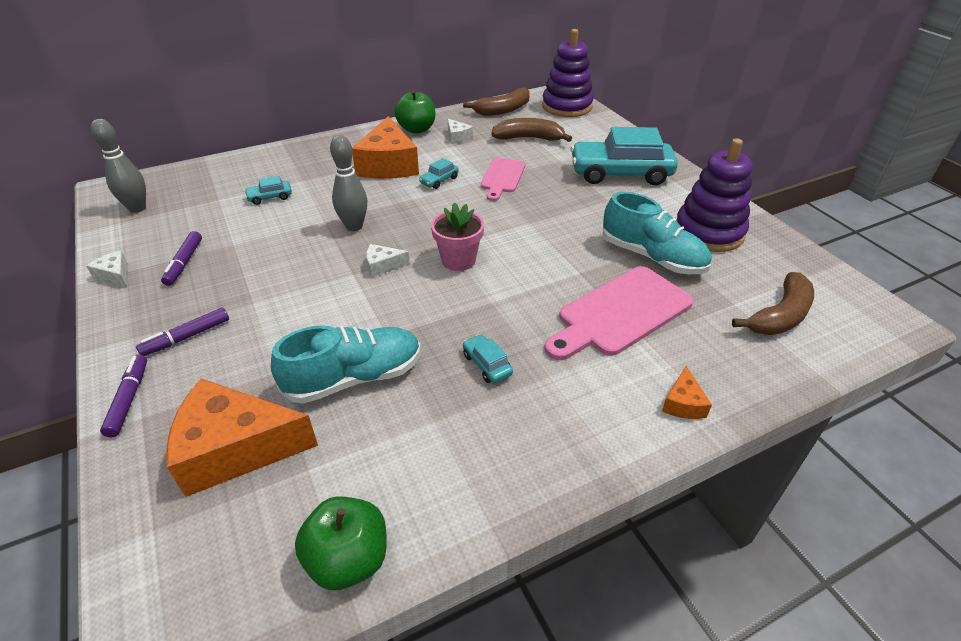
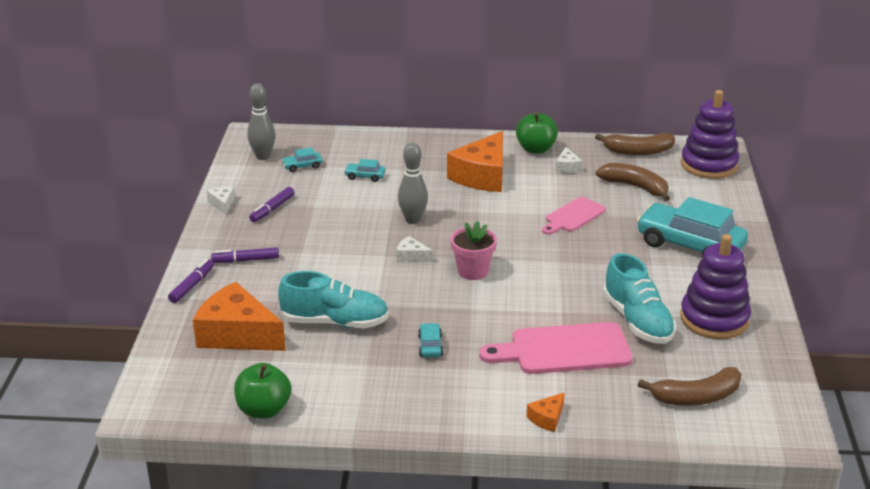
camera: 30 degrees right, 10 degrees down
turquoise car [419,158,459,189] -> turquoise car moved to [281,148,323,172]

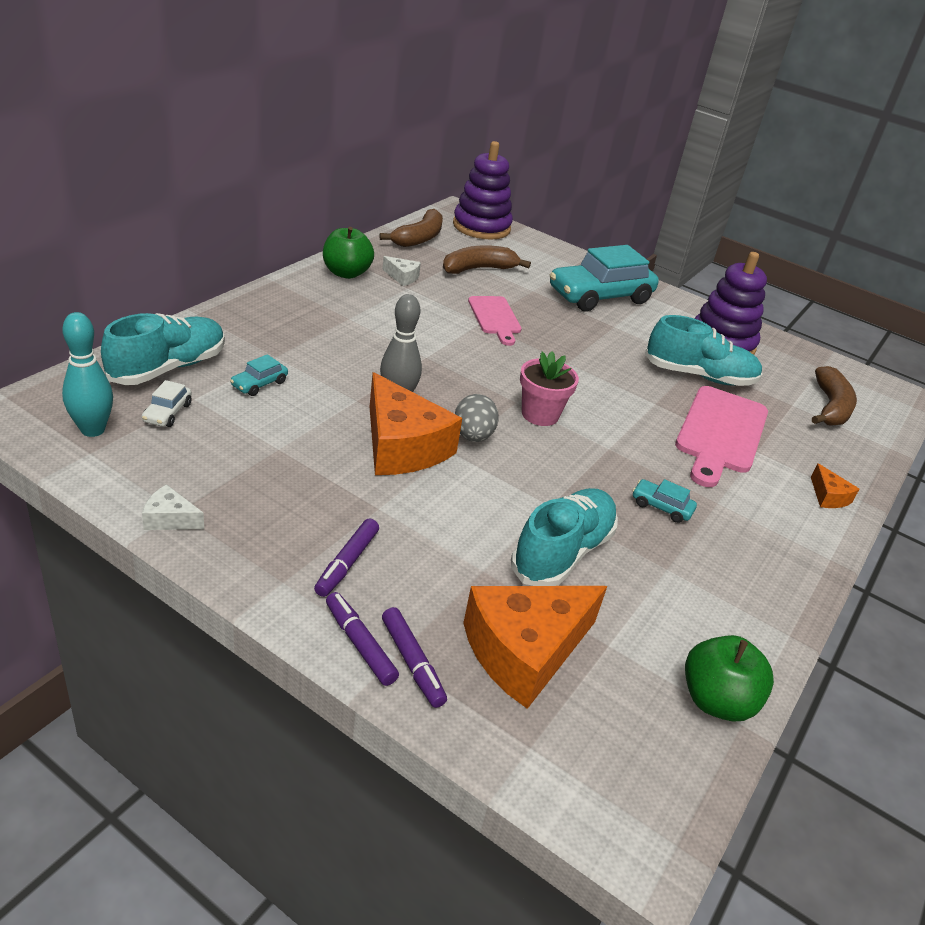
camera: 65 degrees left, 5 degrees up
grey bowling pin [247,83,275,160] -> turquoise bowling pin [62,312,113,437]
purple marker [249,187,295,222] -> purple marker moved to [382,607,447,708]
turquoise car [281,148,323,172] -> white car [142,380,192,427]
white cheese [397,236,433,262] -> grey egg [455,394,499,442]
orange cheese [447,131,503,192] -> orange cheese moved to [370,372,462,475]
none -> turquoise shoe [101,313,225,385]

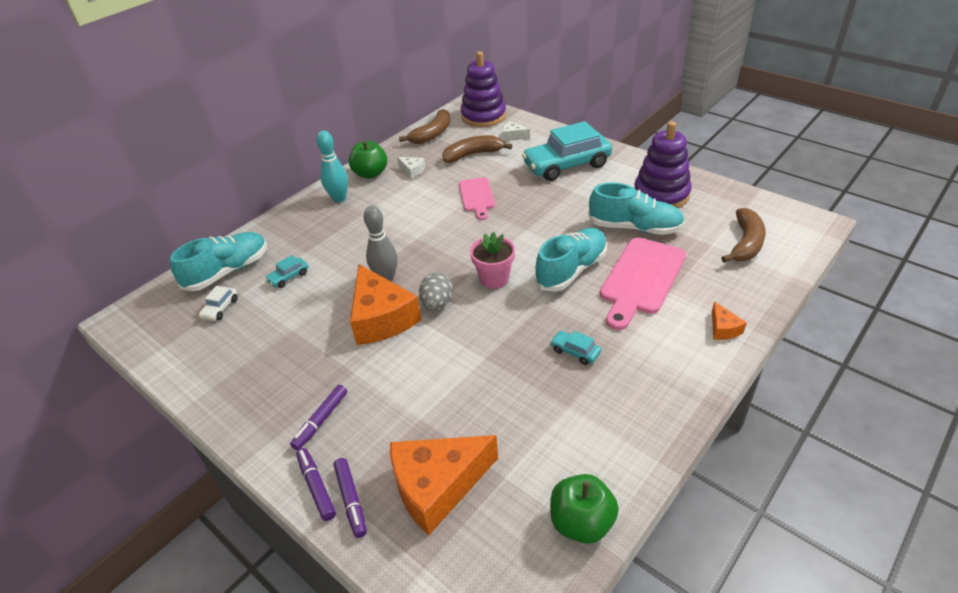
camera: 15 degrees right, 5 degrees up
turquoise bowling pin [62,312,113,437] -> turquoise bowling pin moved to [317,131,348,203]
white cheese [142,484,204,530] -> white cheese moved to [503,121,530,141]
turquoise shoe [511,488,618,586] -> turquoise shoe moved to [534,228,607,292]

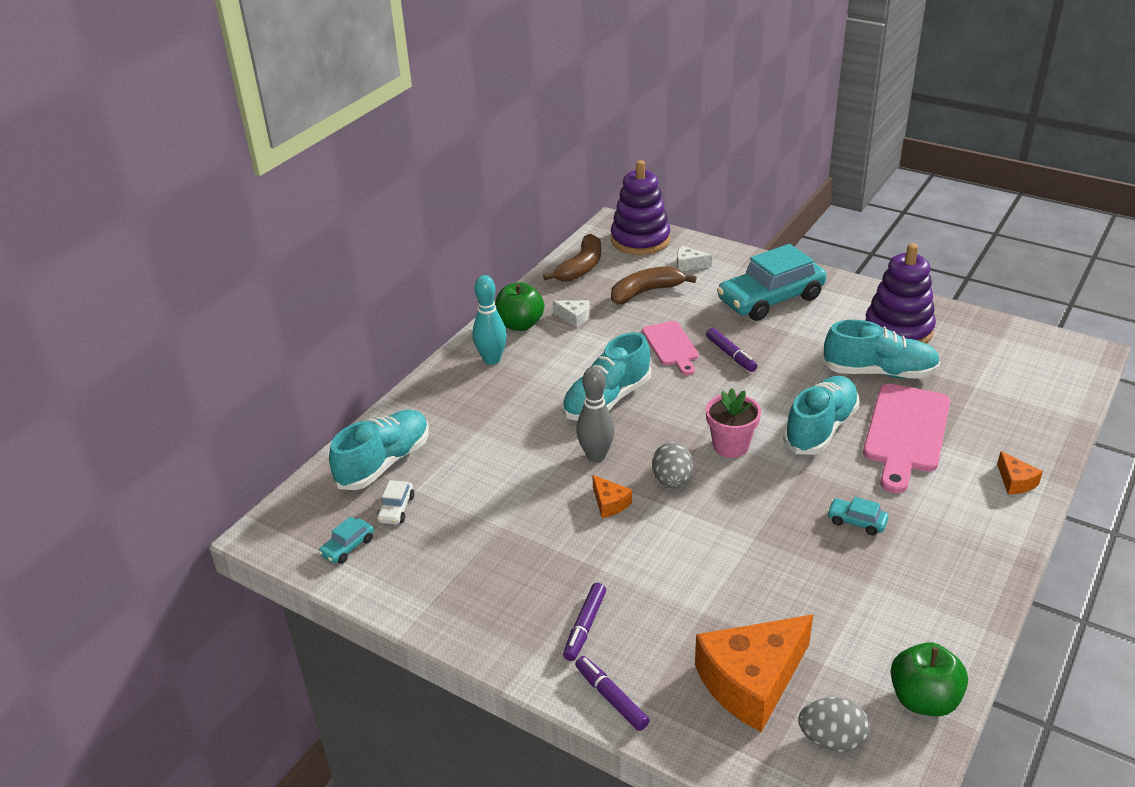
camera: 10 degrees left, 5 degrees down
turquoise car [265,255,308,288] -> turquoise car moved to [318,516,374,564]
purple marker [334,458,367,538] -> purple marker moved to [706,328,757,372]
orange cheese [350,264,422,345] -> orange cheese [592,475,632,518], size x0.44
brown banana [721,208,766,263] -> none
none -> turquoise shoe [563,332,651,421]
none -> grey egg [798,697,870,752]

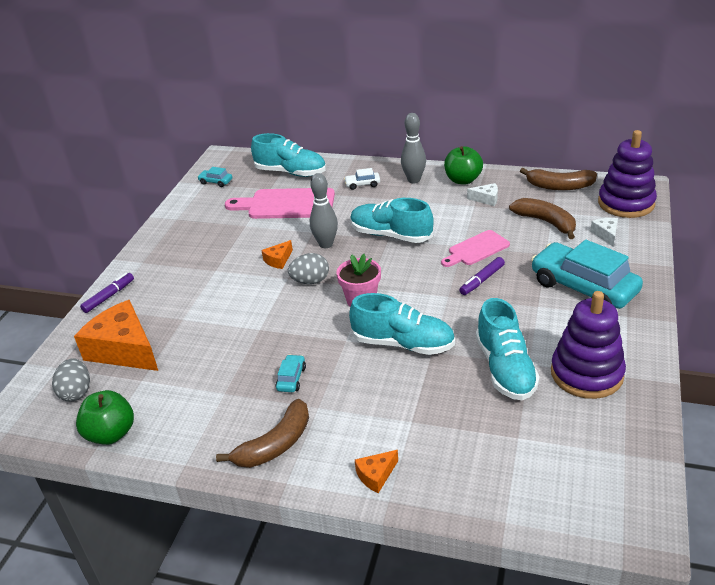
camera: 75 degrees right, 0 degrees up
white car [377,480,414,525] -> white car moved to [344,168,380,190]
turquoise bowling pin [472,275,507,365] -> grey bowling pin [401,113,426,184]
white cheese [553,300,590,328] -> white cheese turned 90 degrees counterclockwise [467,183,498,206]
purple marker [563,583,606,661] -> none
pink cutting board [863,384,950,493] -> pink cutting board moved to [225,188,335,219]
none -> brown banana [216,399,309,468]

